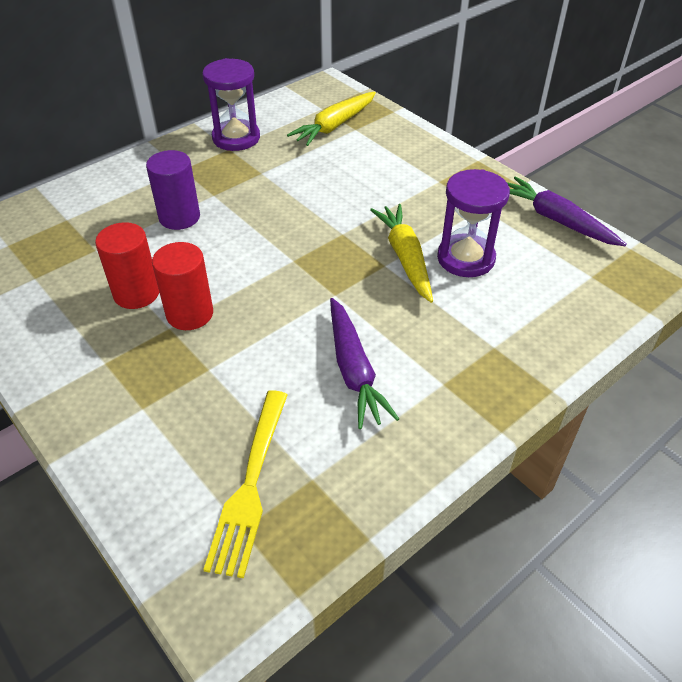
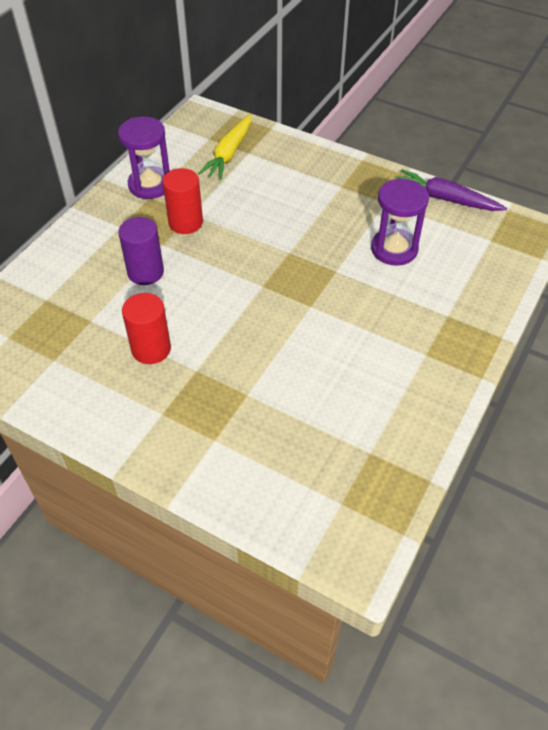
camera: 20 degrees left, 5 degrees up
red cylinder [152,242,213,330] -> red cylinder moved to [162,168,203,234]
yellow fork [203,390,287,578] -> none
purple carrot [330,298,399,429] -> none
yellow carrot [370,204,433,303] -> none

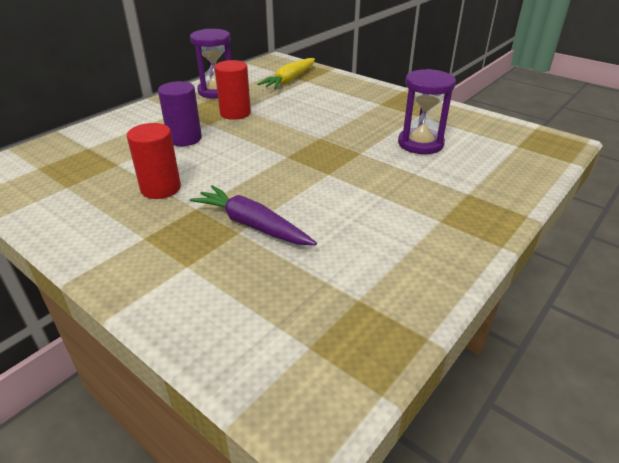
camera: 10 degrees right, 15 degrees down
purple carrot [397,169,507,211] -> purple carrot moved to [190,185,317,245]

